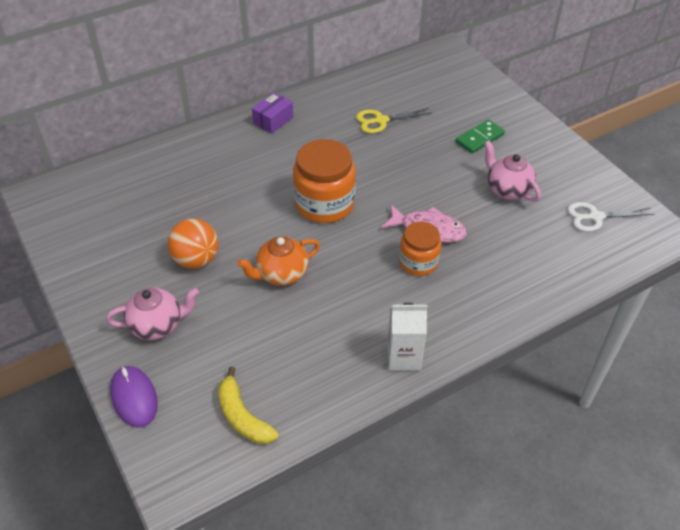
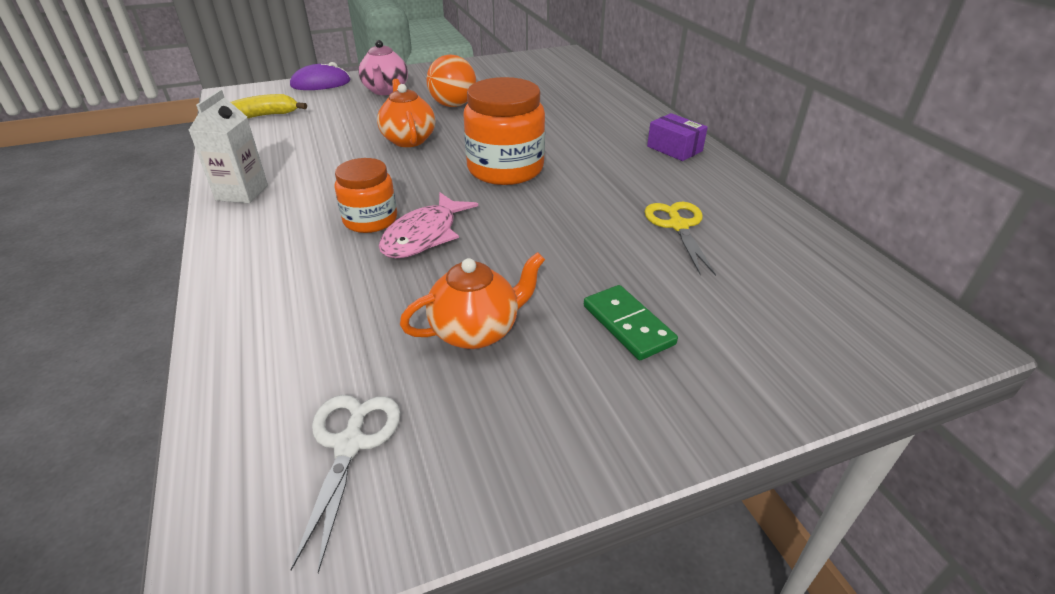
camera: 100 degrees right, 10 degrees down
pink teapot [484,141,541,202] -> orange teapot [400,252,545,349]

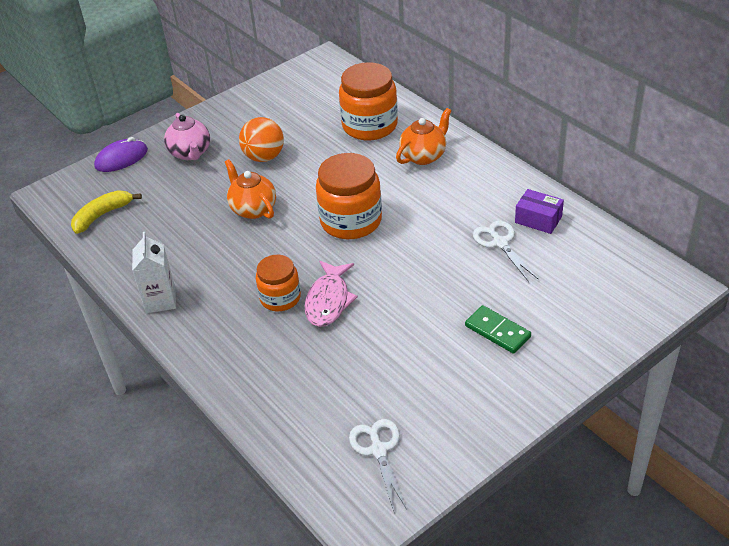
camera: 15 degrees left, 5 degrees up
orange teapot [400,252,545,349] -> orange teapot moved to [396,108,451,165]
yellow scissors [644,202,716,276] -> white scissors [473,220,539,282]
purple box [647,113,708,161] -> purple box moved to [515,189,564,234]
none -> orange jar [339,62,398,140]

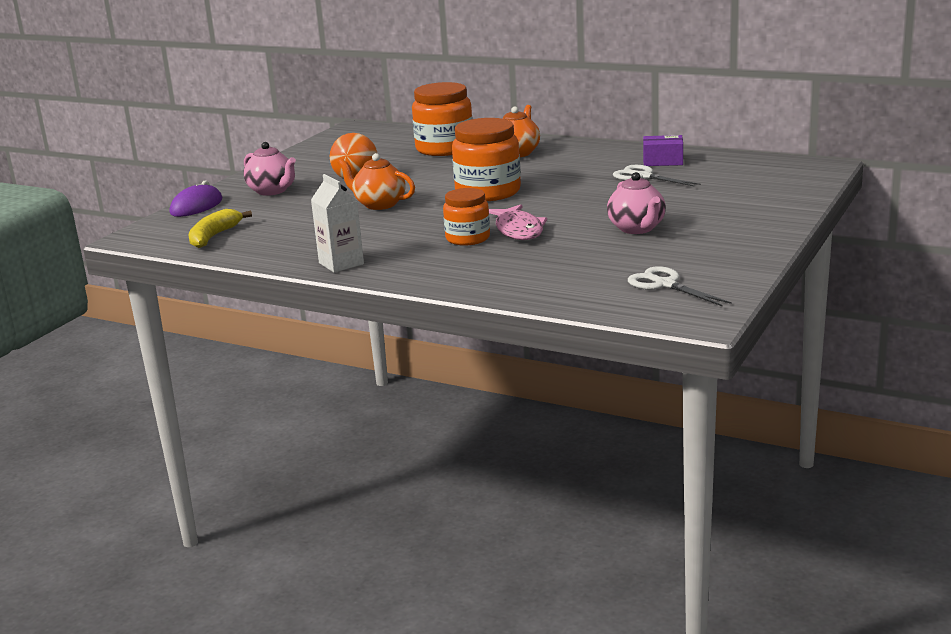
camera: 25 degrees left, 20 degrees down
green domino [465,305,531,354] -> none
none -> pink teapot [607,172,666,234]

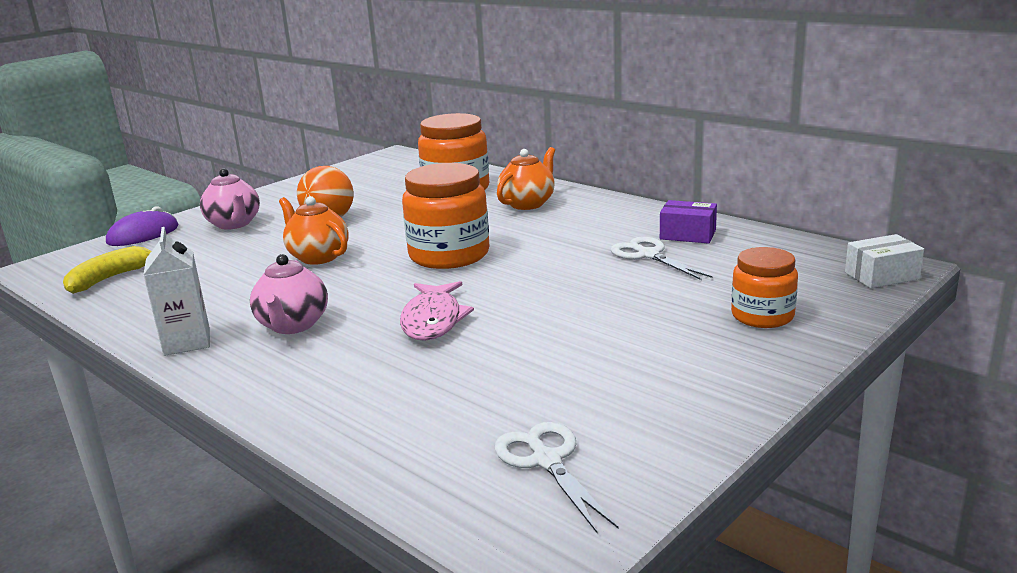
camera: 15 degrees right, 0 degrees up
orange jar [443,188,490,246] -> orange jar moved to [731,247,798,328]
pink teapot [607,172,666,234] -> pink teapot moved to [250,254,328,334]
none -> white box [845,234,924,288]

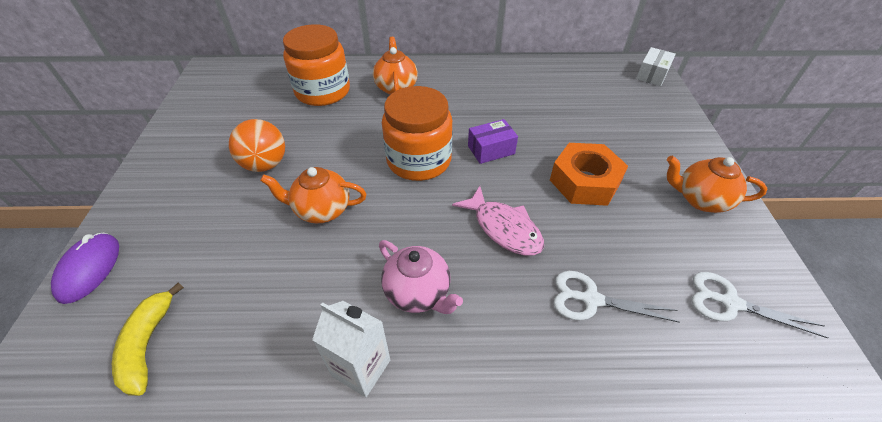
camera: 45 degrees left, 25 degrees up
pink teapot [200,168,260,230] -> none
white scissors [611,237,712,280] -> white scissors moved to [554,271,680,323]
purple box [660,200,717,244] -> purple box moved to [468,119,518,164]
orange jar [731,247,798,328] -> none
none -> orange nut [550,143,628,206]
none -> orange teapot [667,156,767,213]

